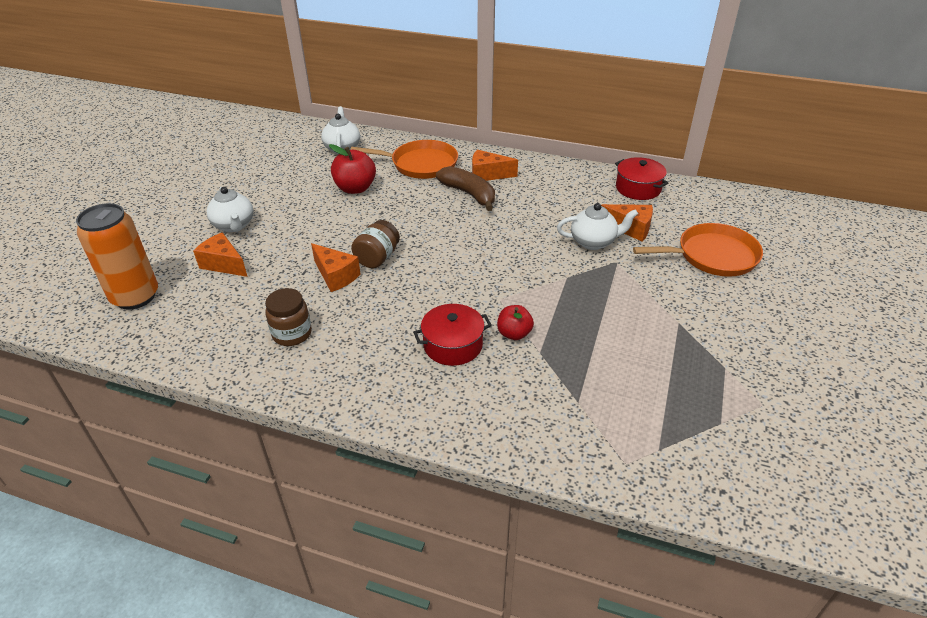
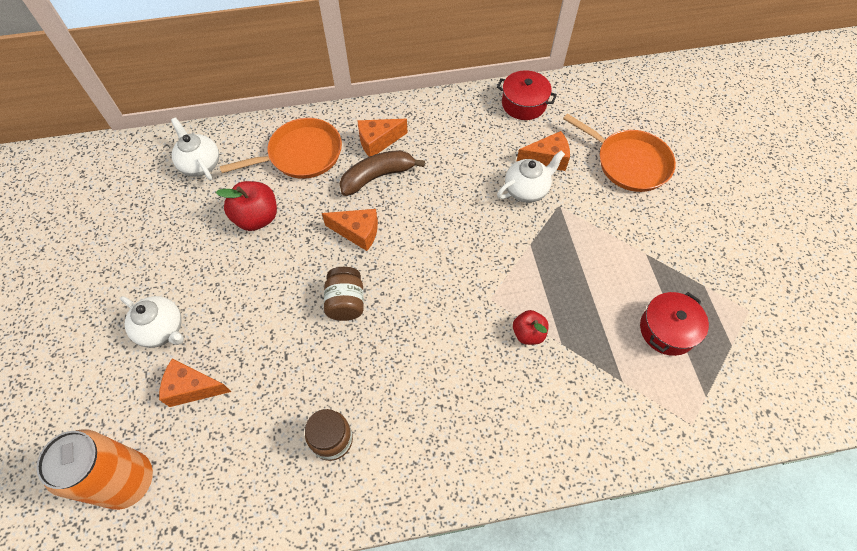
camera: 30 degrees left, 20 degrees up
orange cheese [311,243,361,292] -> orange cheese moved to [322,209,378,251]
red pot [413,304,492,366] -> red pot moved to [640,292,709,356]
brown banana [436,166,495,211] -> brown banana turned 45 degrees counterclockwise [340,150,425,196]
orange pan [633,223,763,277] -> orange pan turned 75 degrees clockwise [563,113,676,192]

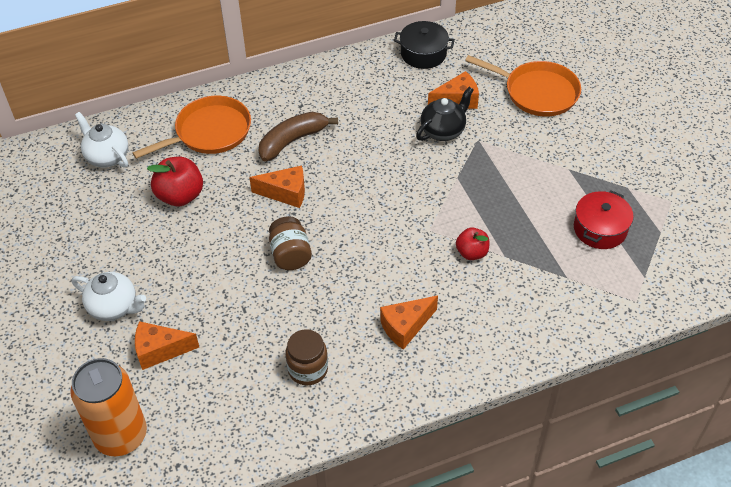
camera: 10 degrees left, 10 degrees down
orange cheese [357,119,408,157] -> orange cheese moved to [380,295,438,350]
red pot [497,70,557,120] -> black pot [394,21,455,69]
white teapot [497,150,565,203] -> black teapot [416,87,474,141]

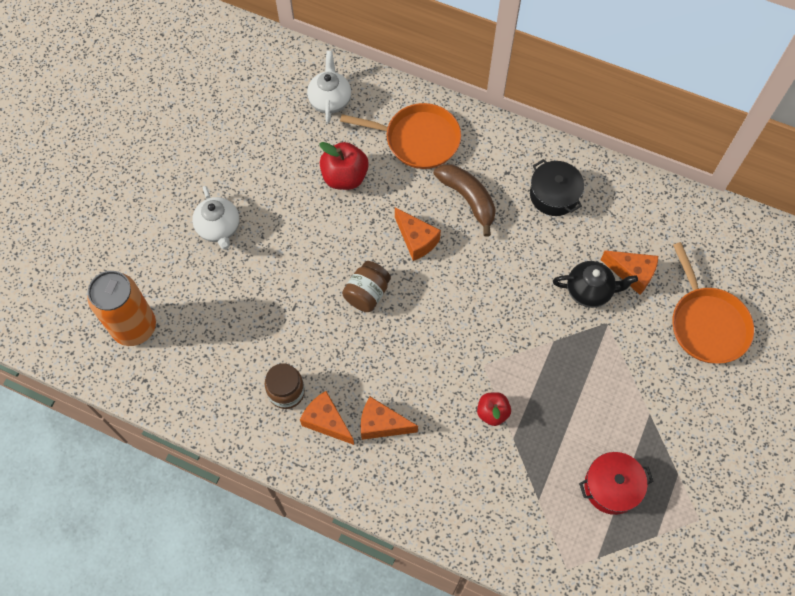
camera: 45 degrees right, 15 degrees up
orange cheese [135,321,199,370] -> orange cheese moved to [300,391,354,445]
brown banana [259,112,338,161] -> brown banana turned 45 degrees clockwise [434,164,496,237]
black pot [394,21,455,69] -> black pot moved to [530,159,584,216]

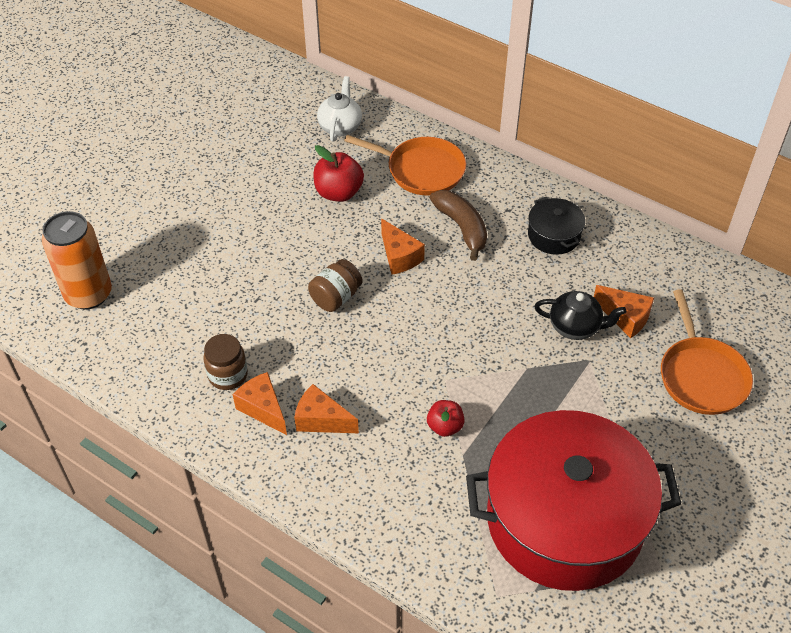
camera: 10 degrees right, 15 degrees down
white teapot [192,186,240,250] -> none
red pot [579,452,653,515] -> red pot [466,410,681,591], size x2.44

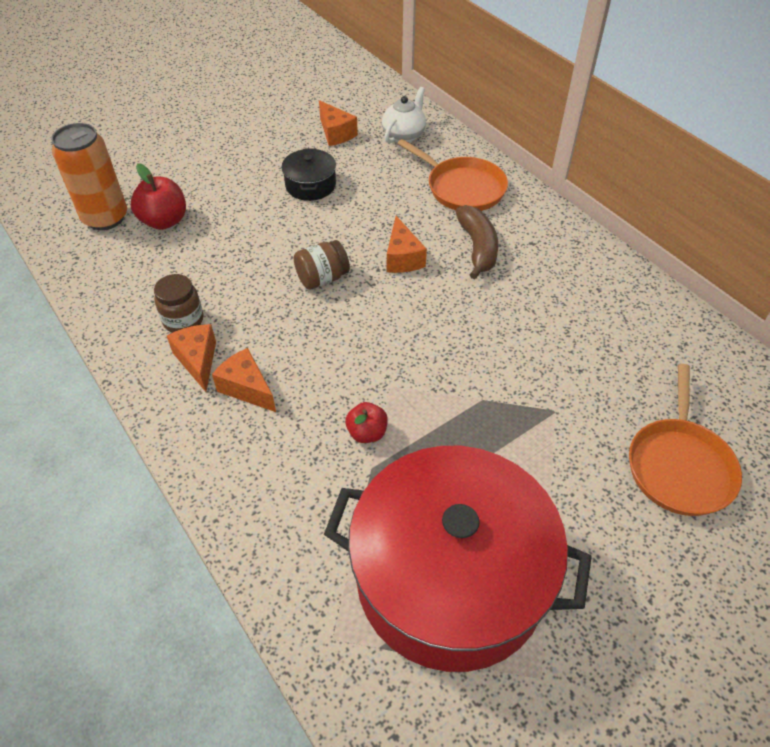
camera: 20 degrees right, 0 degrees up
red apple [313,145,364,202] -> red apple moved to [131,163,186,230]
black pot [528,197,585,255] -> black pot moved to [281,148,336,201]
black teapot [534,291,626,340] -> none
orange cheese [594,285,654,338] -> orange cheese moved to [319,100,358,146]

